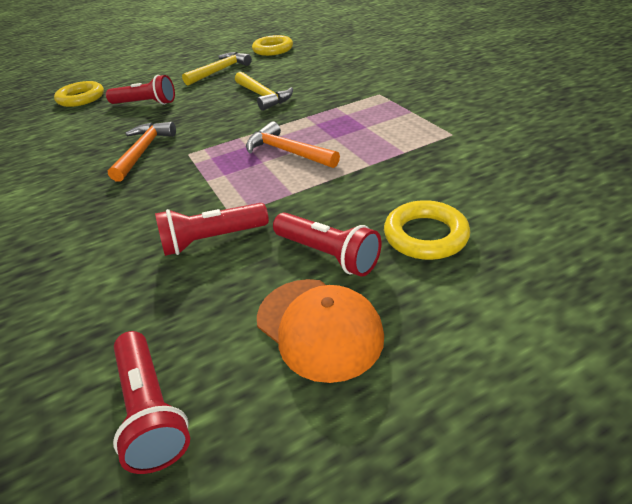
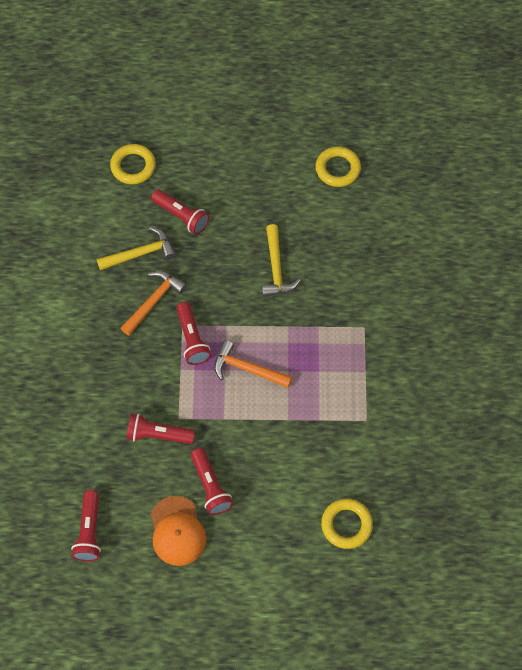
camera: 25 degrees right, 25 degrees up
yellow hammer [182,52,252,86] -> yellow hammer moved to [97,227,176,270]
orange hammer [246,121,340,168] -> orange hammer turned 45 degrees counterclockwise [214,340,292,388]
yellow ring [384,200,470,260] -> yellow ring moved to [321,499,373,549]
none -> red flashlight [176,302,211,365]

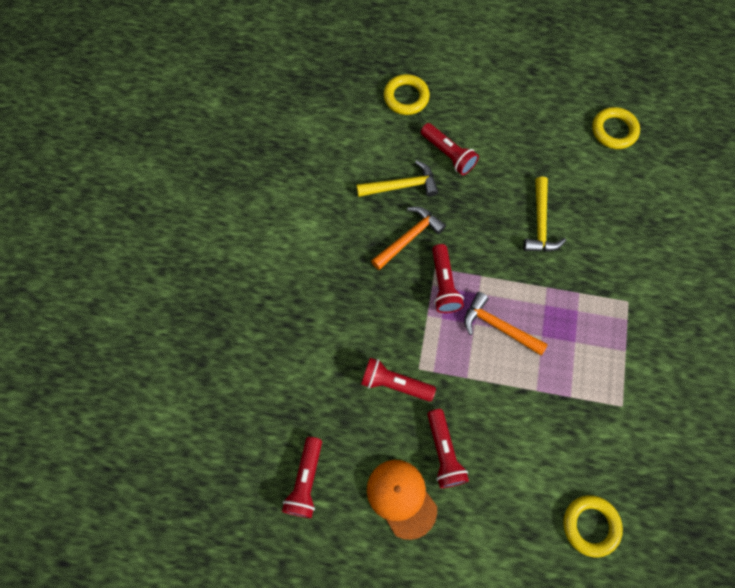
camera: 10 degrees right, 5 degrees up
orange cap [151,496,206,566] -> orange cap turned 150 degrees clockwise [367,460,437,540]

